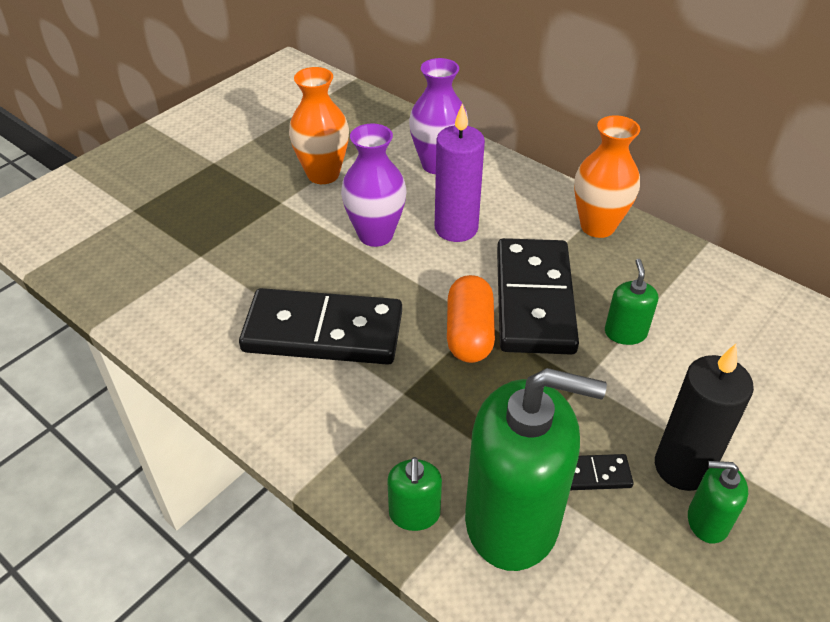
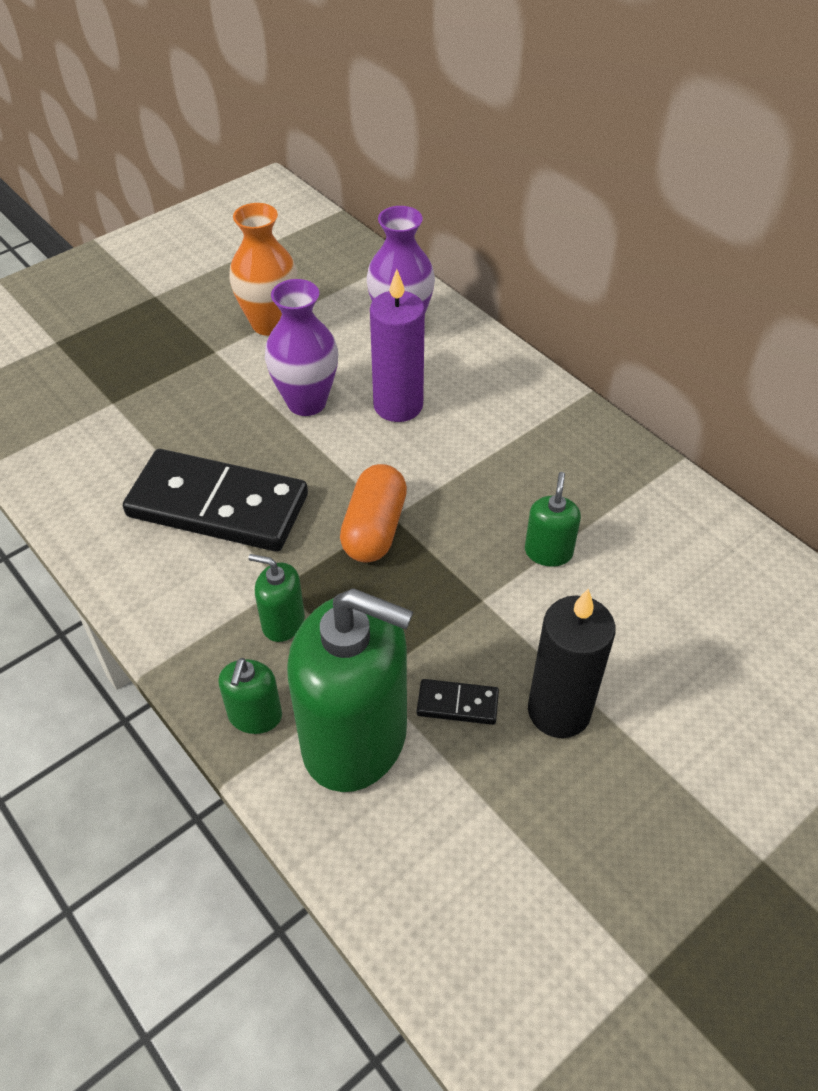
camera: 10 degrees right, 5 degrees up
black domino [497,238,579,355] -> none
orange vase [574,115,640,238] -> none
green soap dispenser [688,461,748,544] -> green soap dispenser moved to [248,554,305,642]

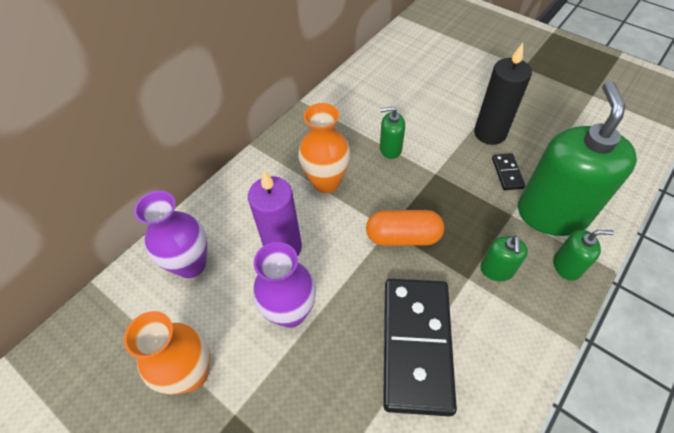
camera: 100 degrees left, 5 degrees up
none -> orange vase [298,103,350,193]

